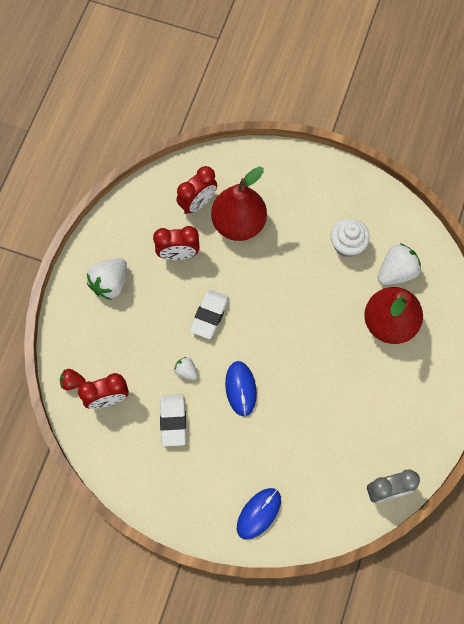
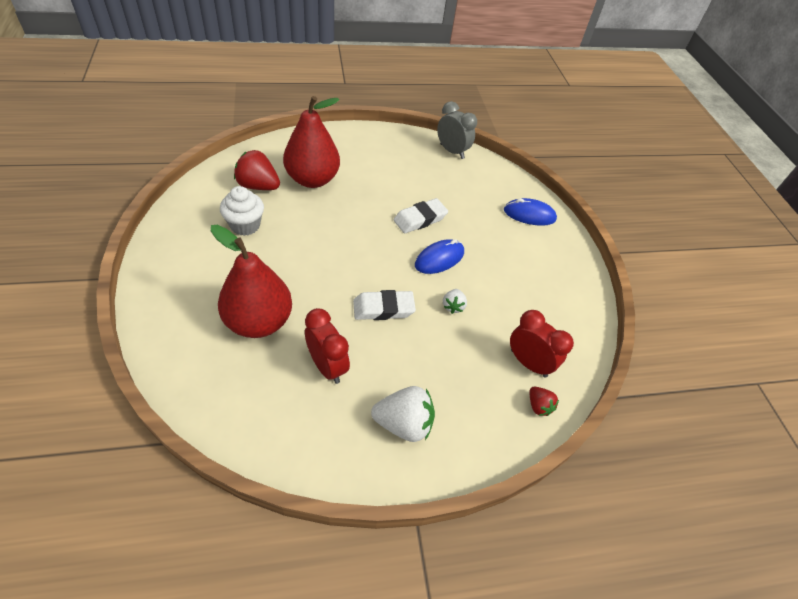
camera: 125 degrees left, 20 degrees down
white eraser [160,395,186,446] -> white eraser moved to [393,198,448,233]
red clock [176,166,217,214] -> none
white strawberry [378,243,421,285] -> red strawberry [234,150,280,190]

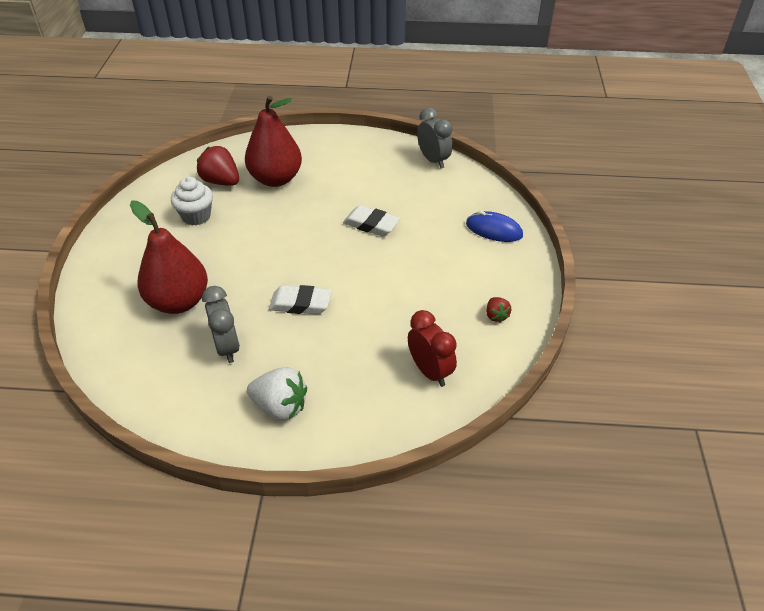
camera: 20 degrees right, 5 degrees down
red clock [305,308,350,384] -> grey clock [202,286,240,363]
white eraser [393,198,448,233] -> white eraser turned 45 degrees clockwise [343,205,400,236]
blue mouse [415,239,464,274] -> none
white strawberry [443,289,467,314] -> none
red strawberry [530,387,559,416] -> red strawberry moved to [486,297,511,323]

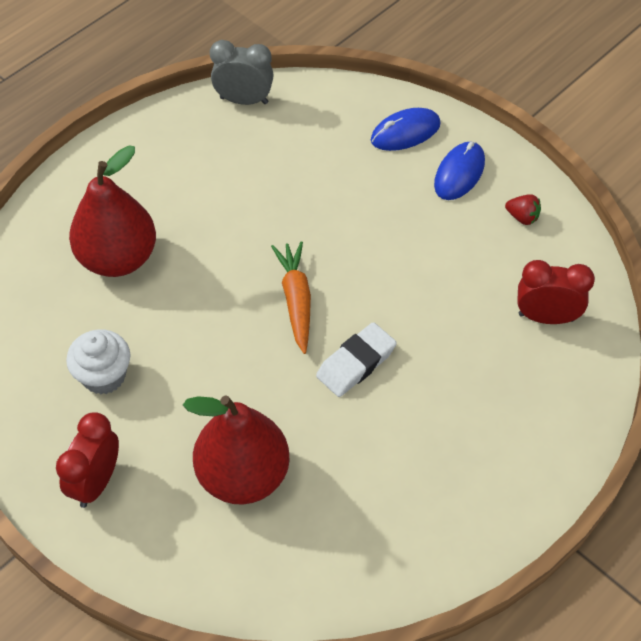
camera: 50 degrees left, 10 degrees up
red strawberry [197,146,239,186] -> none
grey clock [202,286,240,363] -> none
white strawberry [247,367,307,421] -> none
white eraser [343,205,400,236] -> none
none -> red clock [56,412,119,508]
none -> orange carrot [271,241,311,354]
none -> blue mouse [434,142,485,200]

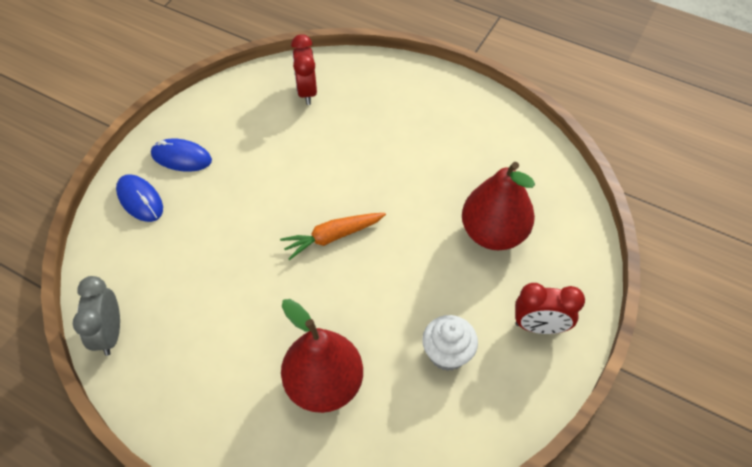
camera: 105 degrees left, 0 degrees up
white eraser [316,322,397,397] -> none
red strawberry [505,194,541,225] -> none

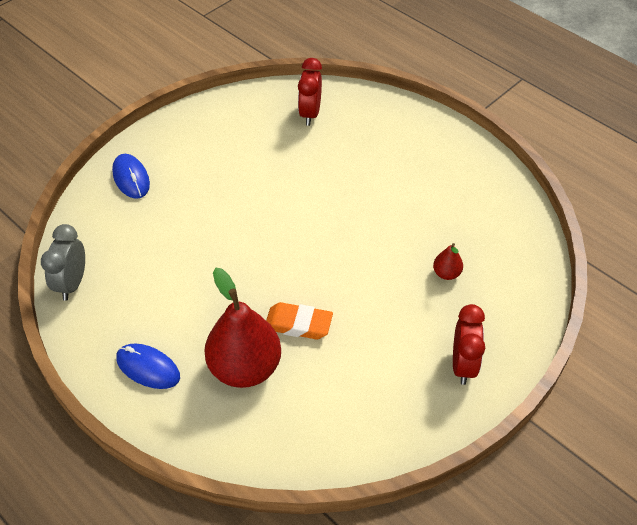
camera: 15 degrees right, 5 degrees down
blue mouse [151,138,212,172] -> blue mouse moved to [116,343,180,389]
orange carrot [280,213,386,260] -> none
white cupcake [422,315,478,371] -> none
red pear [462,162,535,250] -> red pear [433,243,463,280], size x0.43
red clock [515,283,585,334] -> red clock turned 105 degrees counterclockwise [453,304,485,385]
none -> orange eraser [266,302,333,339]

